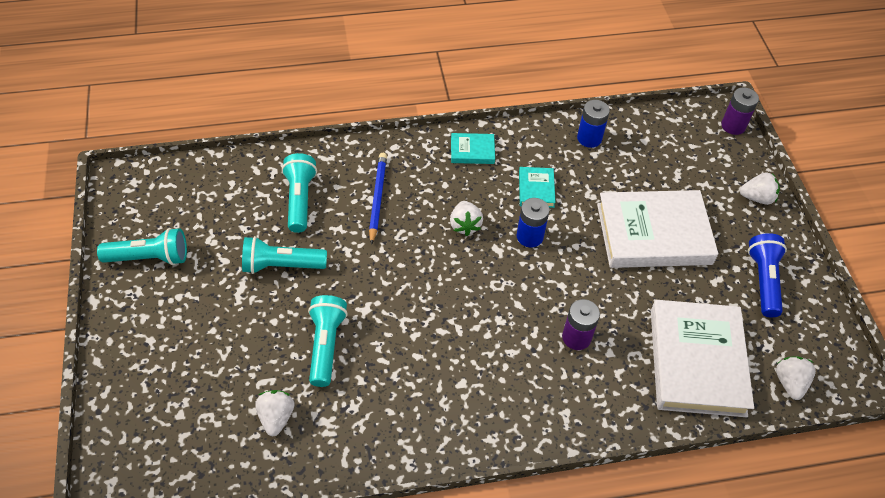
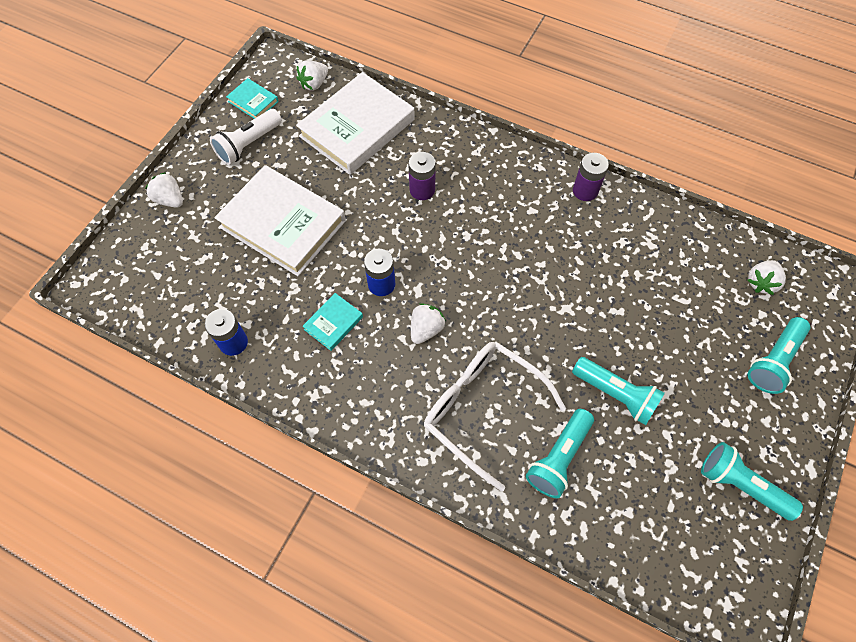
camera: 140 degrees left, 10 degrees up
white strawberry [255,390,294,436] -> white strawberry moved to [748,260,786,295]
turquoise flashlight [308,295,348,387] -> turquoise flashlight moved to [748,317,810,394]
blue pencil [369,153,387,245] -> white glasses [424,341,566,492]
turquoise book [451,133,495,164] -> turquoise book moved to [226,78,279,119]
purple battery [721,87,759,135] -> purple battery moved to [573,153,609,201]
blue flashlight [748,233,787,318] -> white flashlight [210,109,282,165]

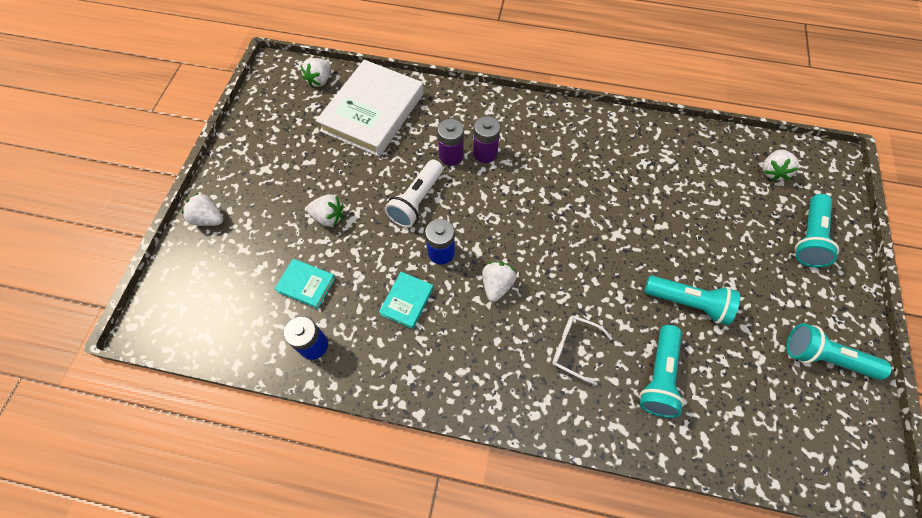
camera: 15 degrees left, 0 degrees up
white flashlight [210,109,282,165] -> white flashlight moved to [385,159,443,228]
white book [214,165,346,276] -> white strawberry [306,194,344,227]
turquoise book [226,78,279,119] -> turquoise book moved to [275,259,335,309]
white glasses [424,341,566,492] -> white glasses [552,315,613,385], size x0.50
purple battery [573,153,609,201] -> purple battery moved to [473,116,500,163]

